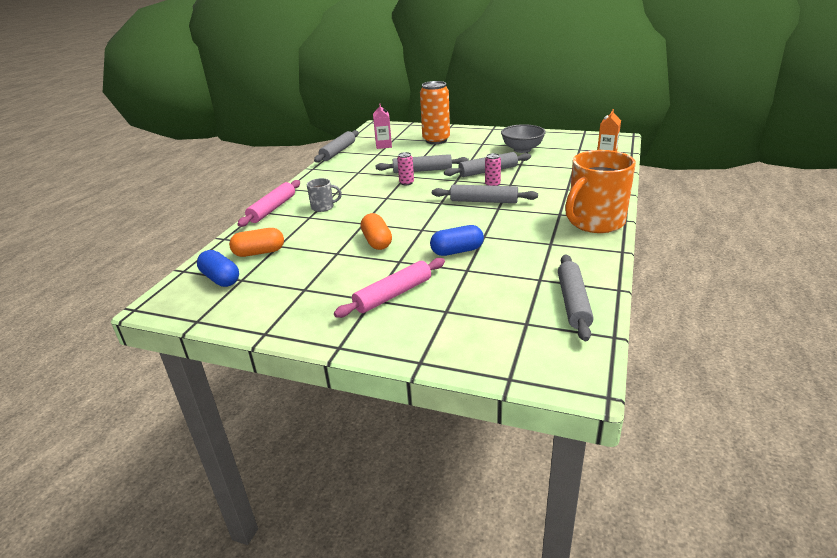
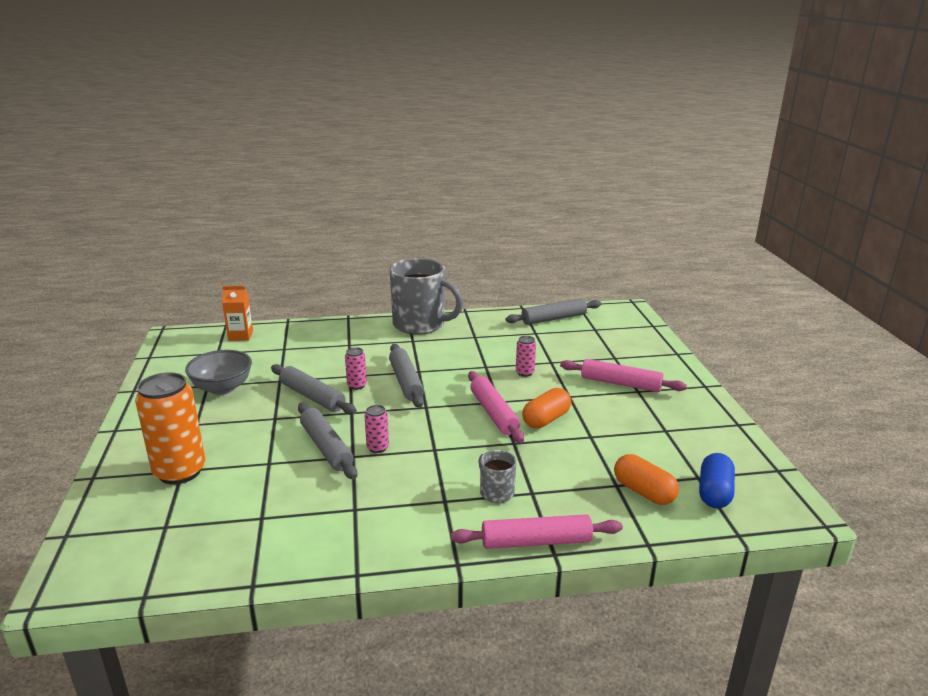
camera: 120 degrees left, 5 degrees down
grey rolling pin [314,130,359,163] -> none
pink carton [373,104,392,149] -> none
blue capsule [430,225,484,256] -> pink can [516,336,536,377]
orange mug [565,150,636,233] -> grey mug [390,258,463,335]
none -> pink rolling pin [468,371,524,443]

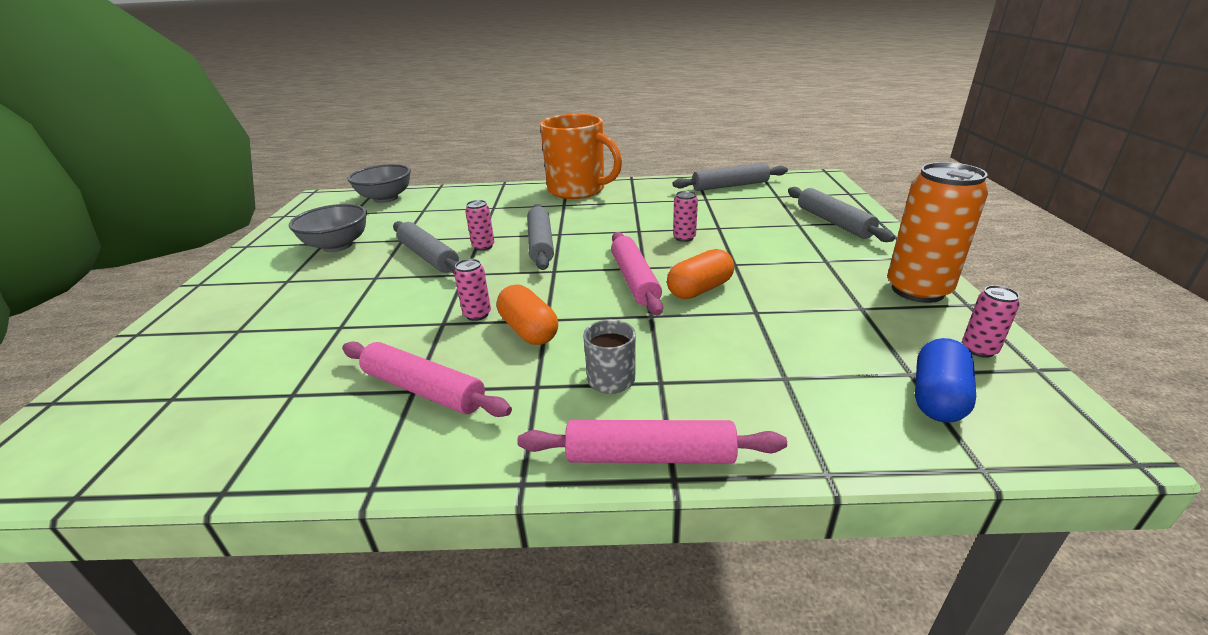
camera: 10 degrees right, 5 degrees up
orange can [135,372,205,485] -> orange can moved to [887,162,988,303]
orange carton [222,286,253,341] -> grey bowl [348,164,411,203]
grey rolling pin [298,403,357,479] -> grey rolling pin moved to [788,187,895,242]
grey mug [390,258,463,335] -> orange mug [540,114,622,199]
pink rolling pin [560,359,687,392] -> pink rolling pin moved to [342,342,512,417]
orange capsule [614,454,679,505] -> orange capsule moved to [497,284,558,345]
none -> pink can [962,285,1020,358]

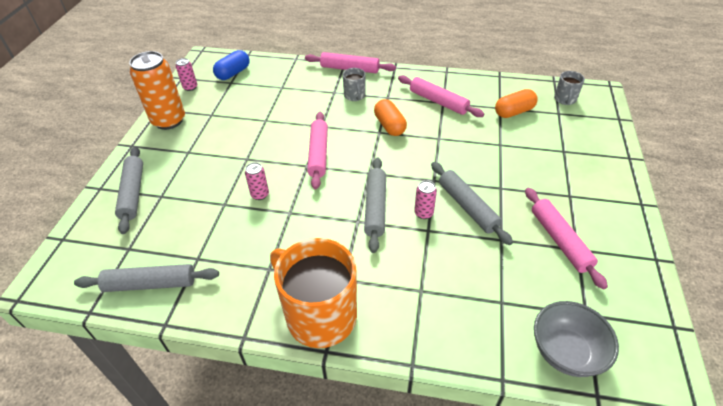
camera: 170 degrees left, 15 degrees up
grey bowl [289,204,367,252] -> pink rolling pin [525,187,608,290]
pink can [454,259,491,321] -> none
orange capsule [667,249,734,299] -> orange capsule moved to [495,89,538,118]
none -> grey mug [554,71,585,105]

